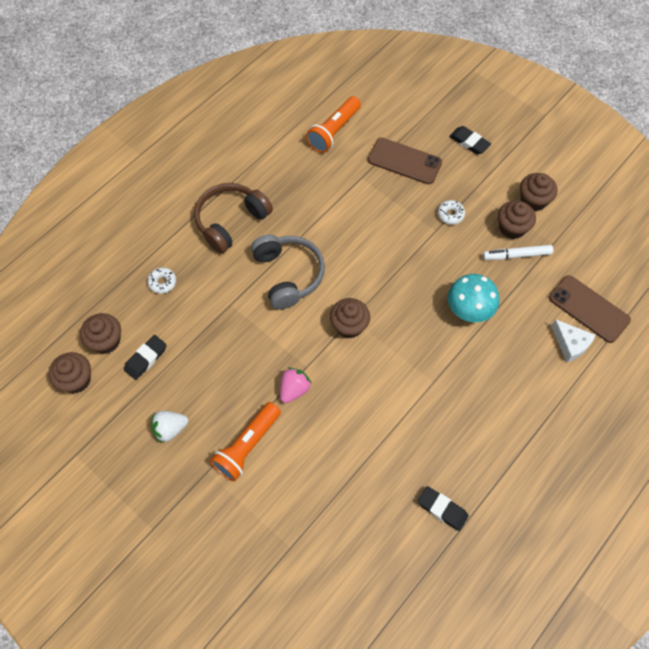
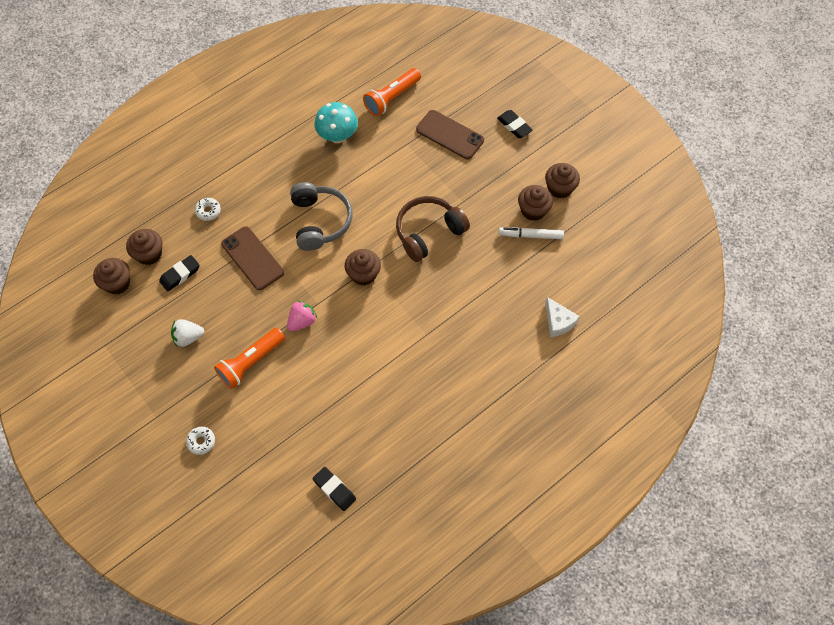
camera: 10 degrees right, 0 degrees up
brown headphones [194,183,273,254] -> brown headphones moved to [396,196,470,262]
black eraser [418,486,469,531] -> black eraser moved to [313,467,356,511]
white donut [438,200,465,225] -> white donut moved to [186,427,215,455]
turquoise mushroom [448,274,499,322] -> turquoise mushroom moved to [315,102,358,143]
brown phone [549,275,631,343] -> brown phone moved to [221,226,284,290]

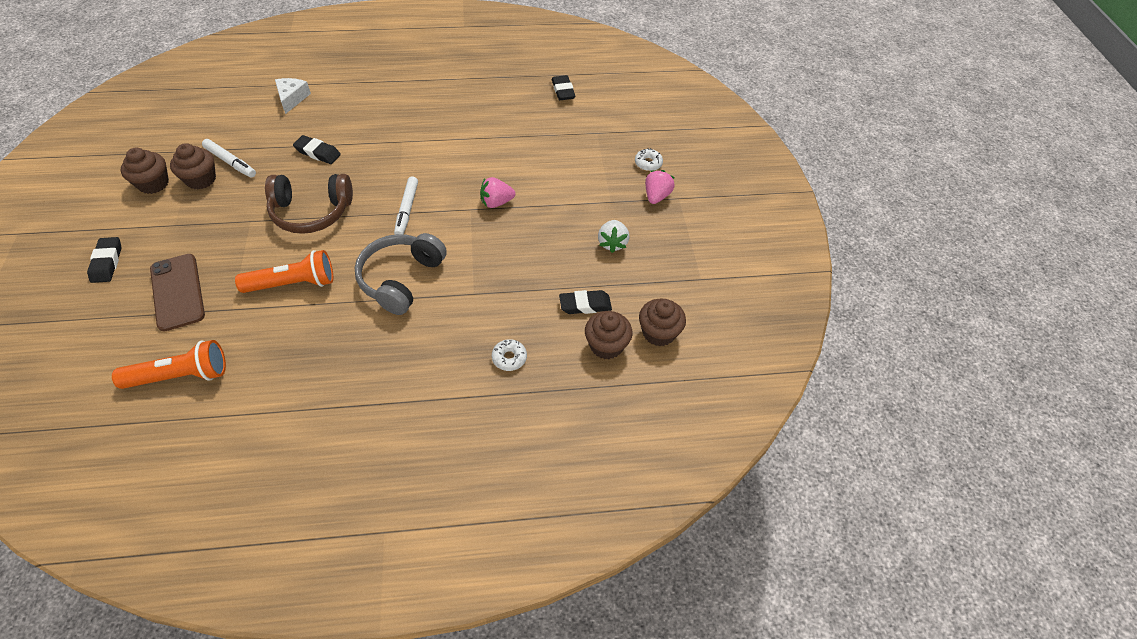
camera: 150 degrees left, 10 degrees down
white strawberry [171,319,204,347] -> white strawberry turned 75 degrees clockwise [598,220,629,253]
orange flashlight [214,328,285,389] -> orange flashlight moved to [235,250,333,293]
brown phone [221,226,284,290] -> none
turquoise mushroom [315,102,358,143] -> none
brown cupcake [345,249,381,285] -> white marker [394,176,418,235]
none -> black eraser [293,135,341,164]
none -> pink strawberry [645,170,675,204]

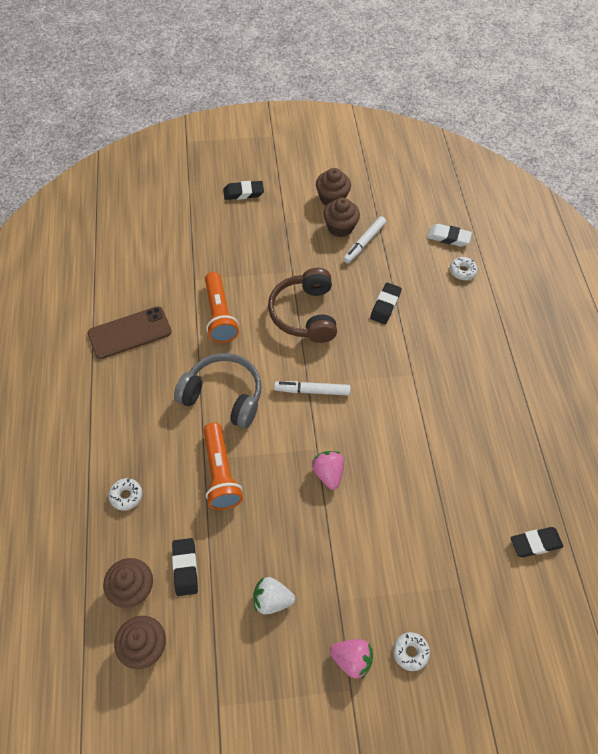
camera: 90 degrees right, 5 degrees up
orange flashlight [112,340,226,389] -> orange flashlight moved to [203,422,243,510]
brown phone [150,254,205,331] -> brown phone moved to [87,306,172,359]
white cheese [275,78,311,114] -> white donut [450,257,478,280]
none -> white eraser [428,224,472,247]

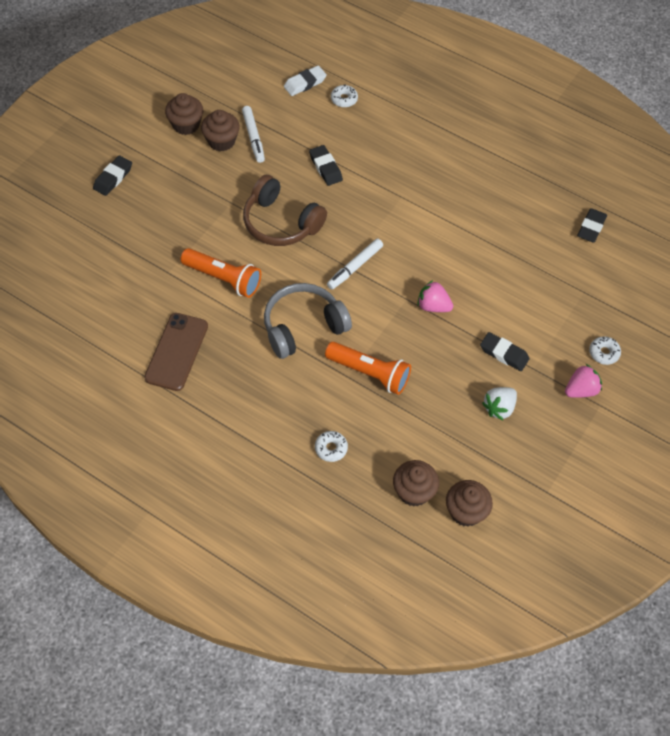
camera: 50 degrees left, 0 degrees up
black eraser [172,538,198,596] -> black eraser moved to [480,332,530,371]

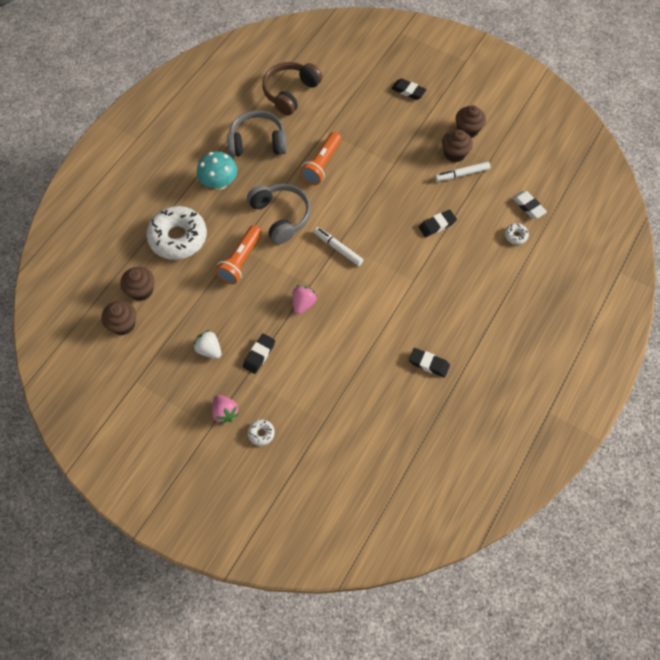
camera: 90 degrees right, 5 degrees up
brown phone [144,313,208,391] -> grey headphones [227,110,287,157]
brown headphones [243,175,327,246] -> brown headphones moved to [262,62,323,116]
white donut [315,431,348,462] -> white donut [146,206,207,260], size x2.49
black eraser [577,208,607,243] -> black eraser moved to [409,348,450,378]
none -> turquoise mushroom [197,152,237,190]

